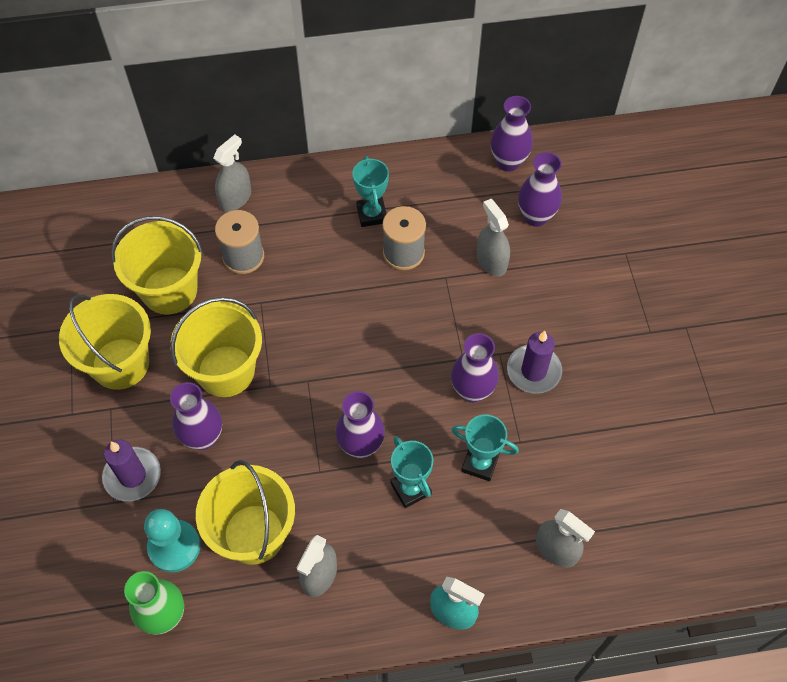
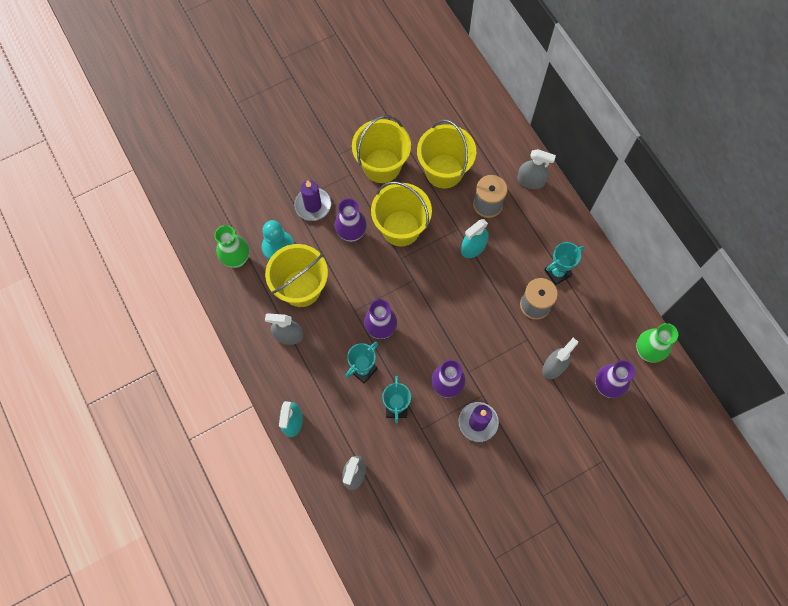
camera: 70 degrees right, 10 degrees up
purple vase [491,96,533,172] -> green vase [636,323,678,363]
none -> turquoise spray bottle [461,219,489,258]

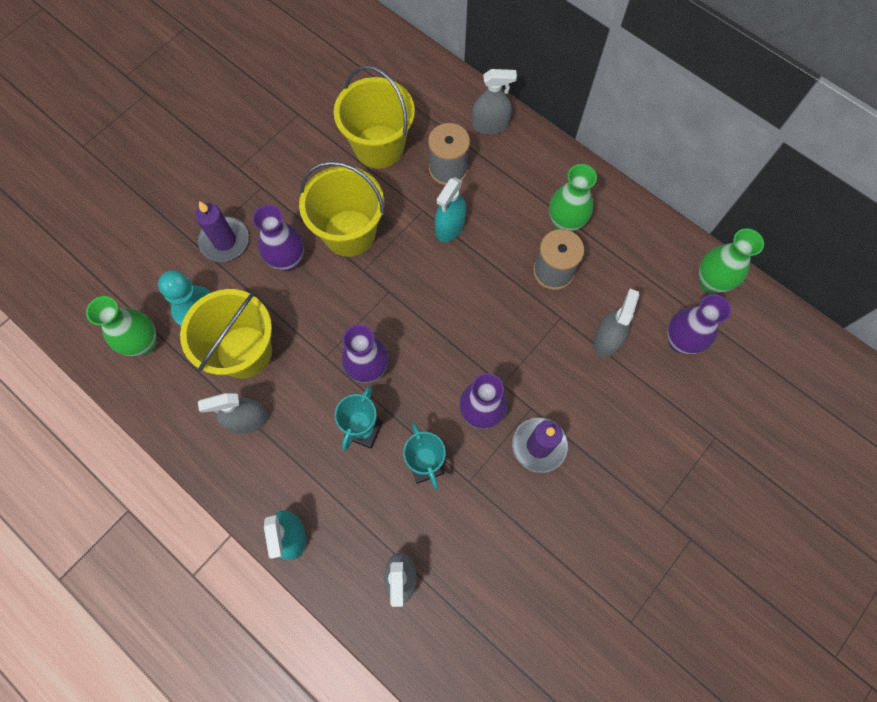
camera: 20 degrees left, 0 degrees up
yellow bucket [352,115,411,183] -> none
turquoise trophy [544,242,585,285] -> green vase [549,164,597,232]

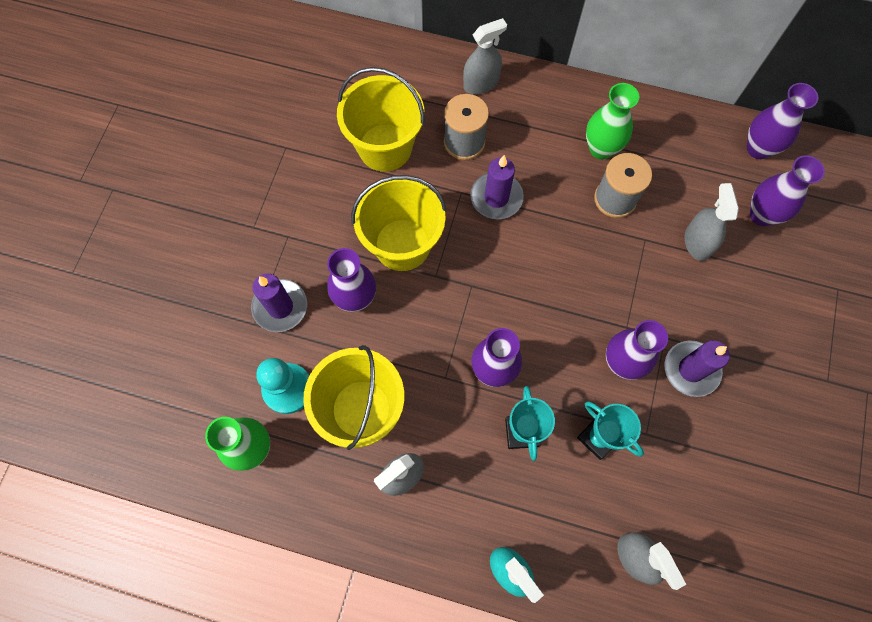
camera: 25 degrees left, 0 degrees up
turquoise spray bottle [435,177,466,242] -> purple candle [470,155,524,219]
green vase [699,228,764,293] -> purple vase [747,83,818,159]

